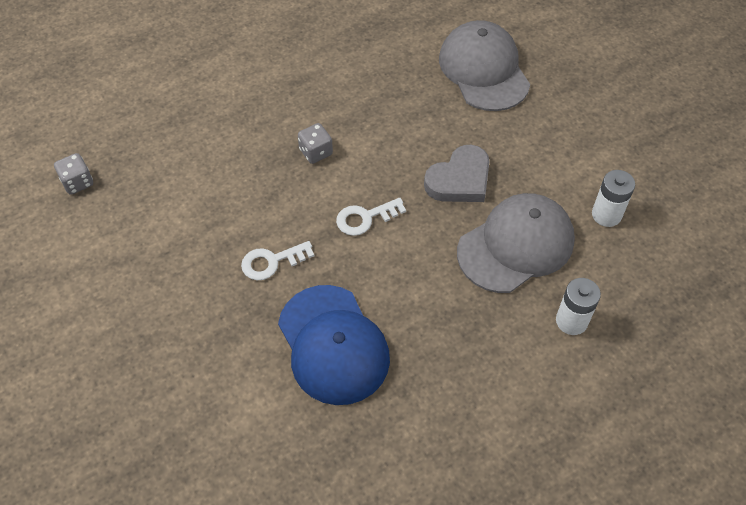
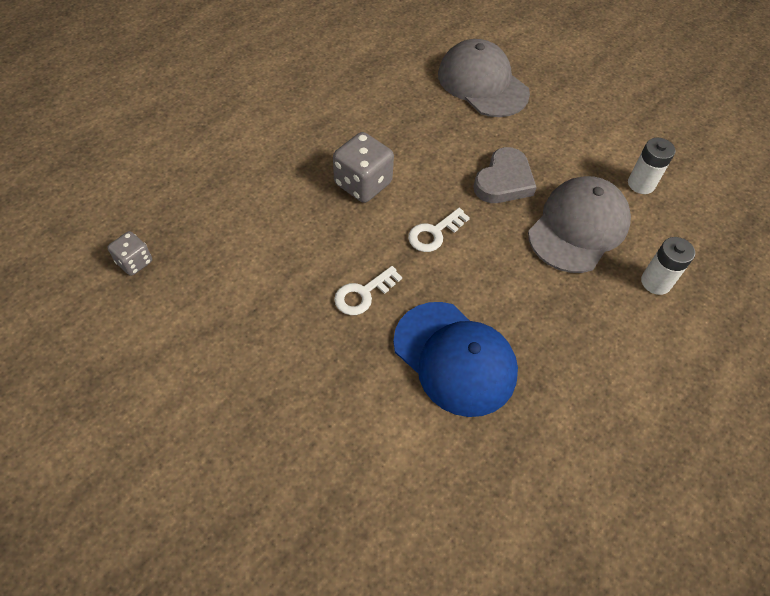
camera: 20 degrees left, 0 degrees up
grey dice [298,123,333,164] -> grey dice [333,132,394,203], size x1.72

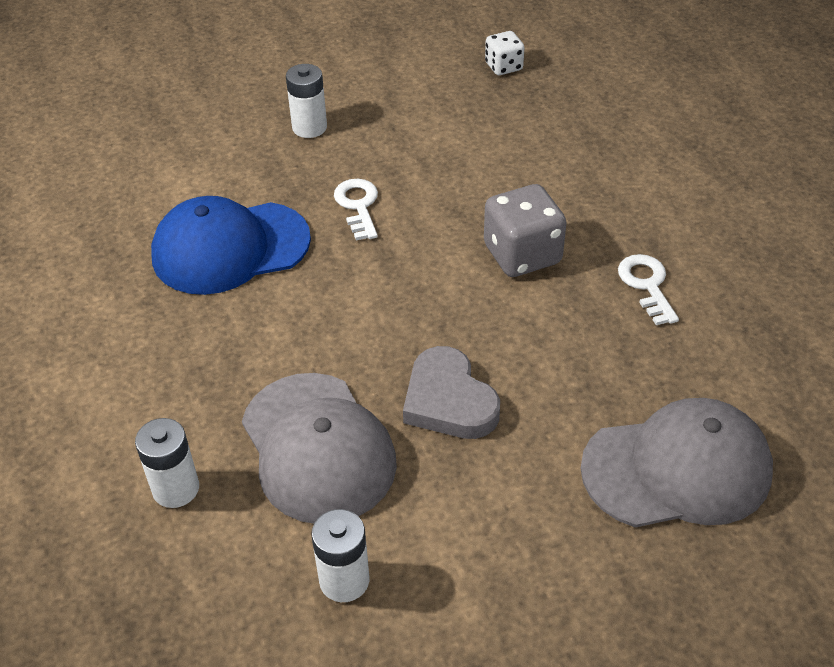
camera: 120 degrees right, 10 degrees down
grey dice [107,231,152,276] -> white dice [485,31,525,75]
white key [408,208,470,252] -> white key moved to [618,254,679,325]
none -> white battery [286,64,327,138]

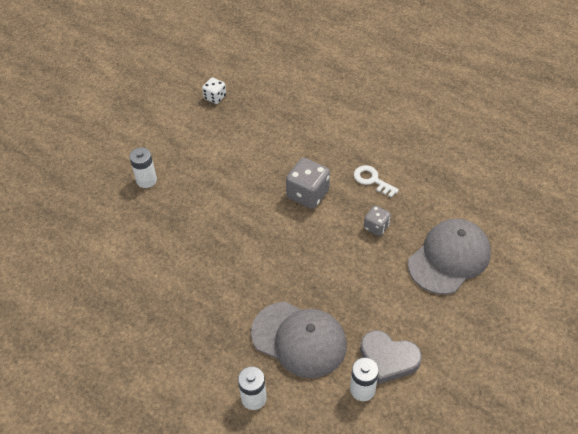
camera: 35 degrees left, 5 degrees up
blue cap [151,196,311,295] -> none
white key [334,179,378,241] -> none
grey heart [403,346,500,439] -> grey heart moved to [360,330,422,384]
none -> grey dice [364,205,391,236]

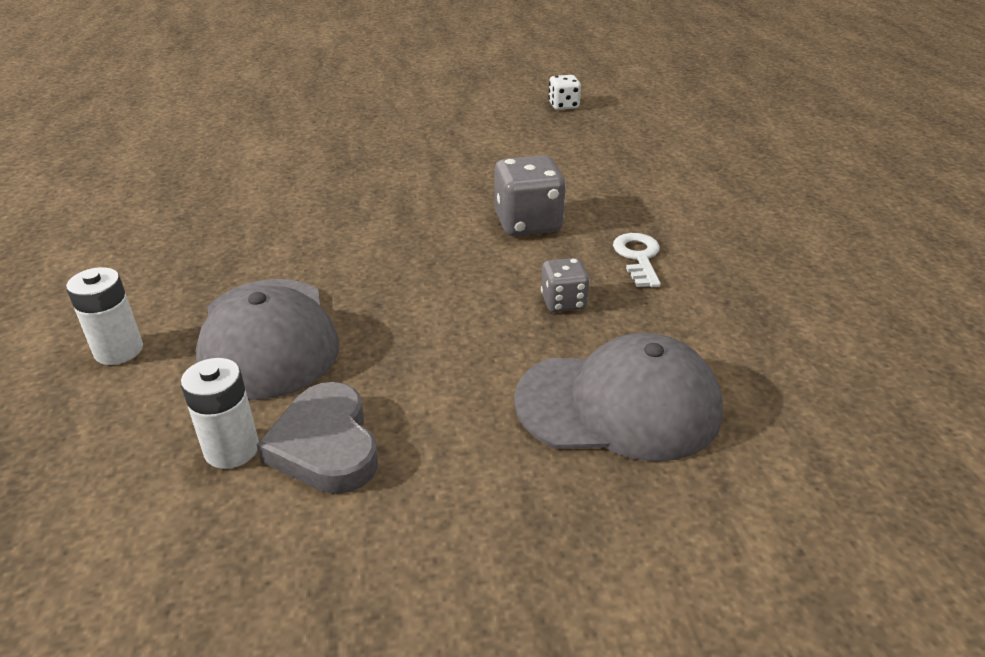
camera: 45 degrees right, 15 degrees down
white battery [129,147,157,188] -> none

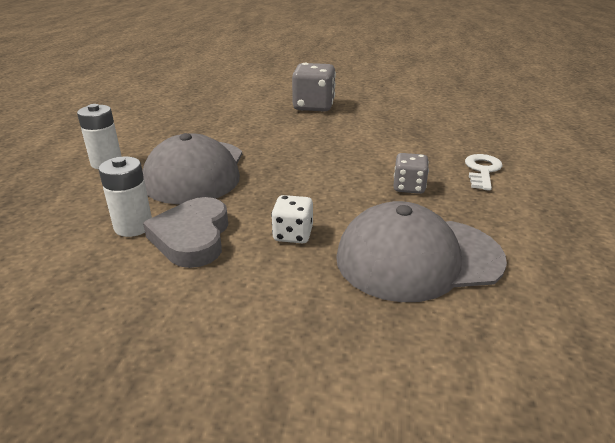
camera: 20 degrees right, 5 degrees down
grey dice [494,155,566,236] -> grey dice moved to [292,63,336,112]
grey cap [514,333,723,462] -> grey cap turned 150 degrees clockwise [336,201,507,302]
white dice [548,75,581,110] -> white dice moved to [271,195,313,243]

